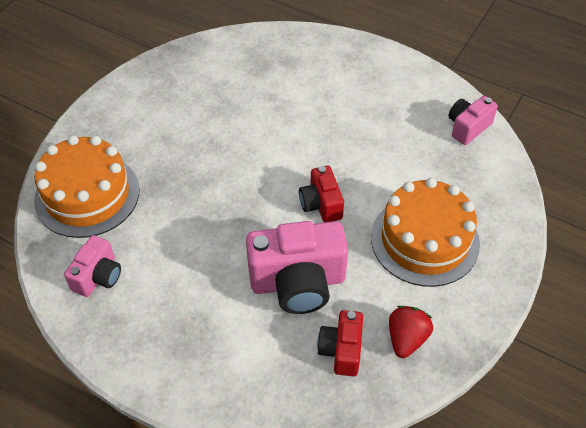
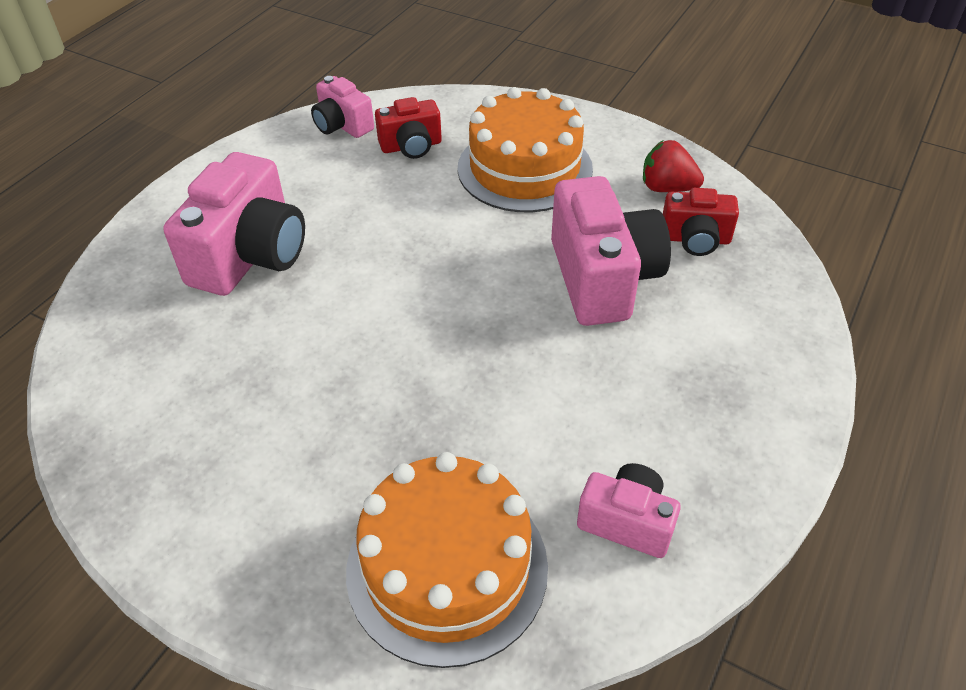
camera: 90 degrees left, 5 degrees down
red camera [299,166,344,222] -> red camera moved to [375,97,442,159]
none -> pink camera [163,152,305,296]

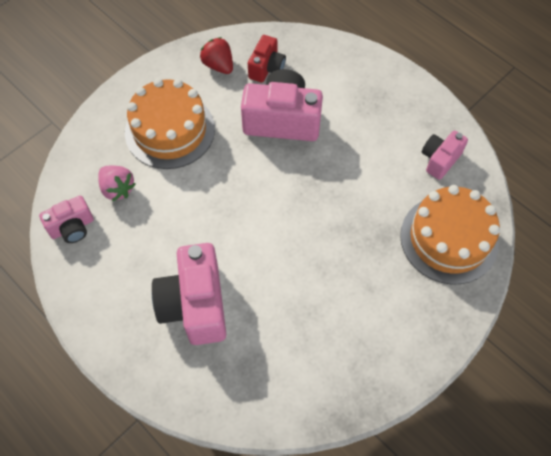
camera: 75 degrees left, 15 degrees up
pink camera [163,152,305,296] -> pink camera turned 135 degrees counterclockwise [152,243,226,345]
red camera [375,97,442,159] -> pink strawberry [98,165,136,201]
red strawberry [643,140,704,192] -> red strawberry turned 105 degrees clockwise [200,37,233,74]

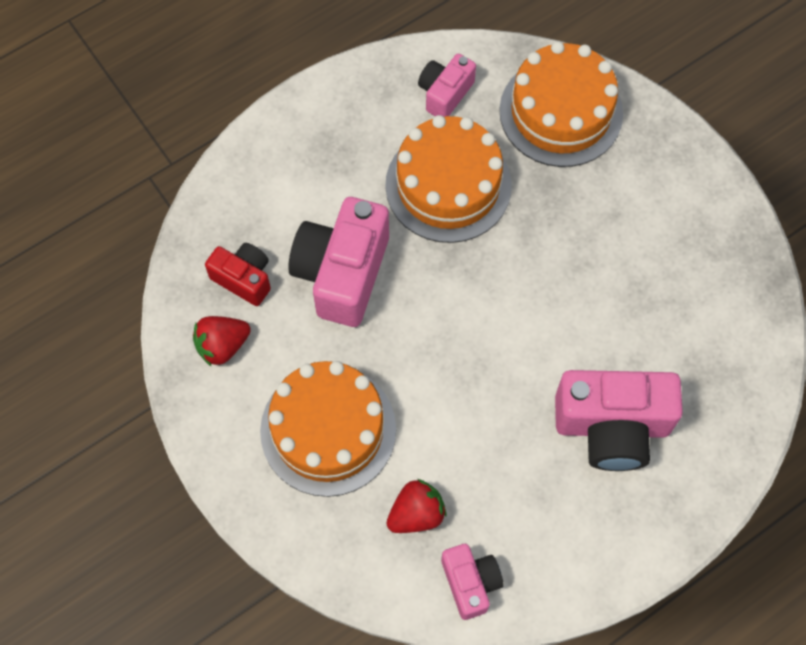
camera: 80 degrees left, 5 degrees up
pink strawberry [98,165,136,201] -> red strawberry [386,479,446,533]
pink camera [422,131,468,180] -> pink camera turned 75 degrees clockwise [418,54,476,117]
none -> orange cake [385,115,512,243]

